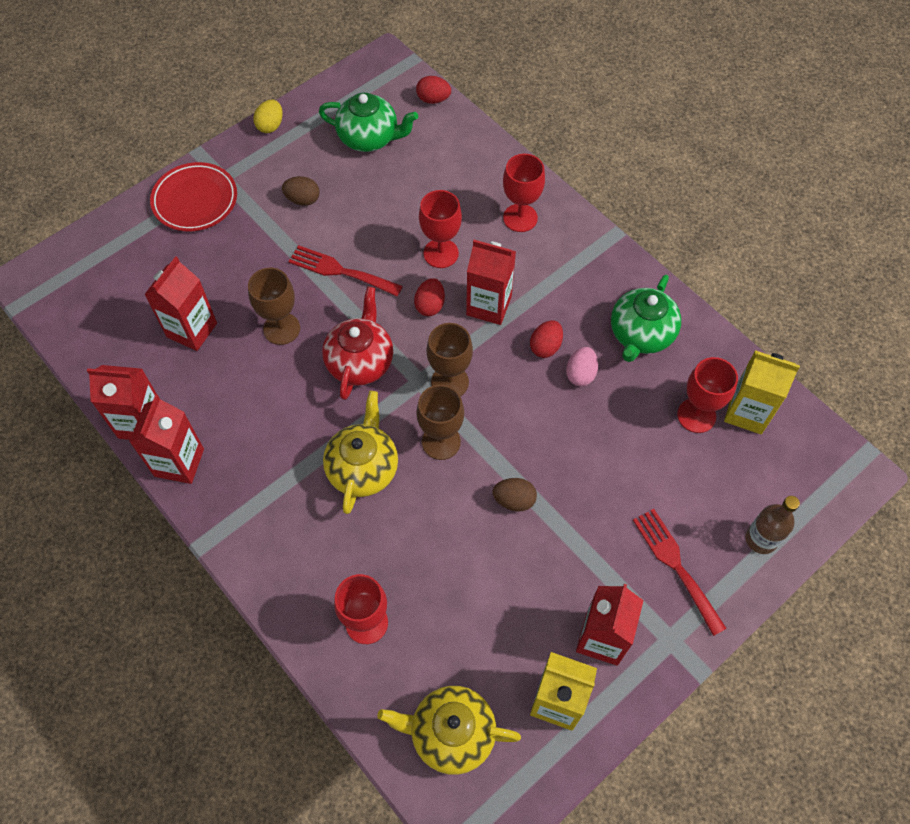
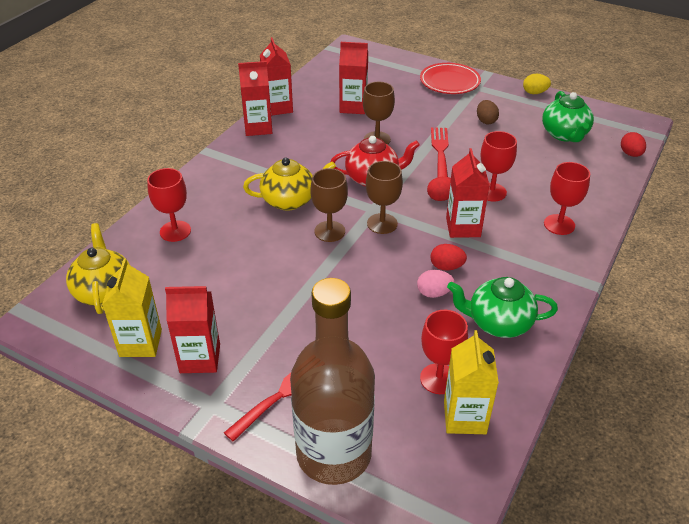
camera: 70 degrees right, 20 degrees down
brown egg [493,478,537,512] -> none
brown bottle [746,496,800,554] -> brown bottle [290,278,375,485], size x2.29

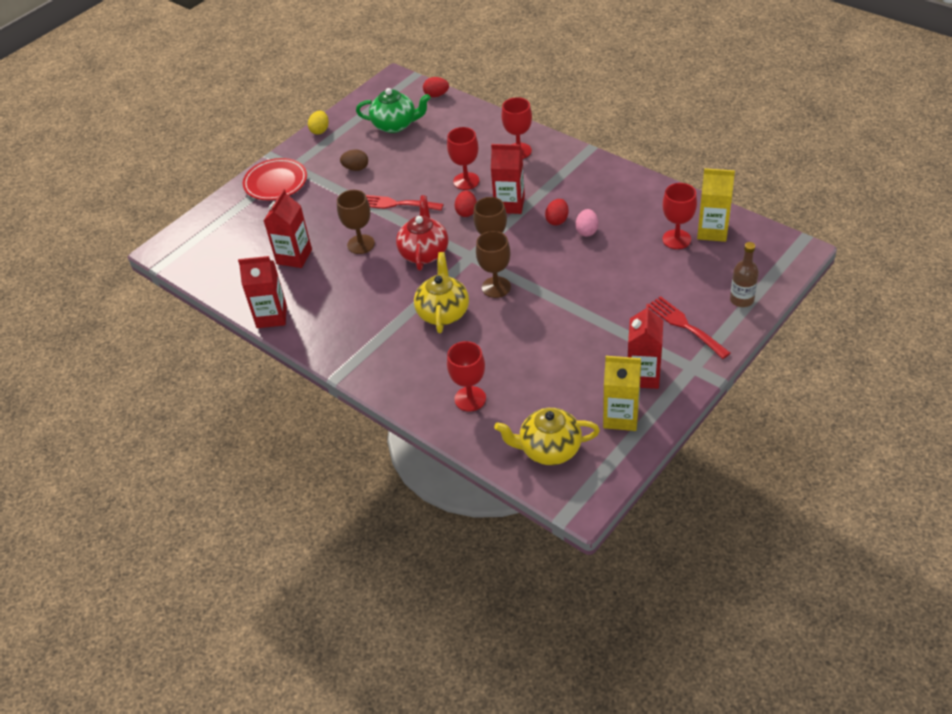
camera: 75 degrees left, 5 degrees up
red carton [238,61,272,136] -> none
brown bottle [290,278,375,485] -> brown bottle [730,242,759,307], size x0.44
green teapot [447,277,558,338] -> none

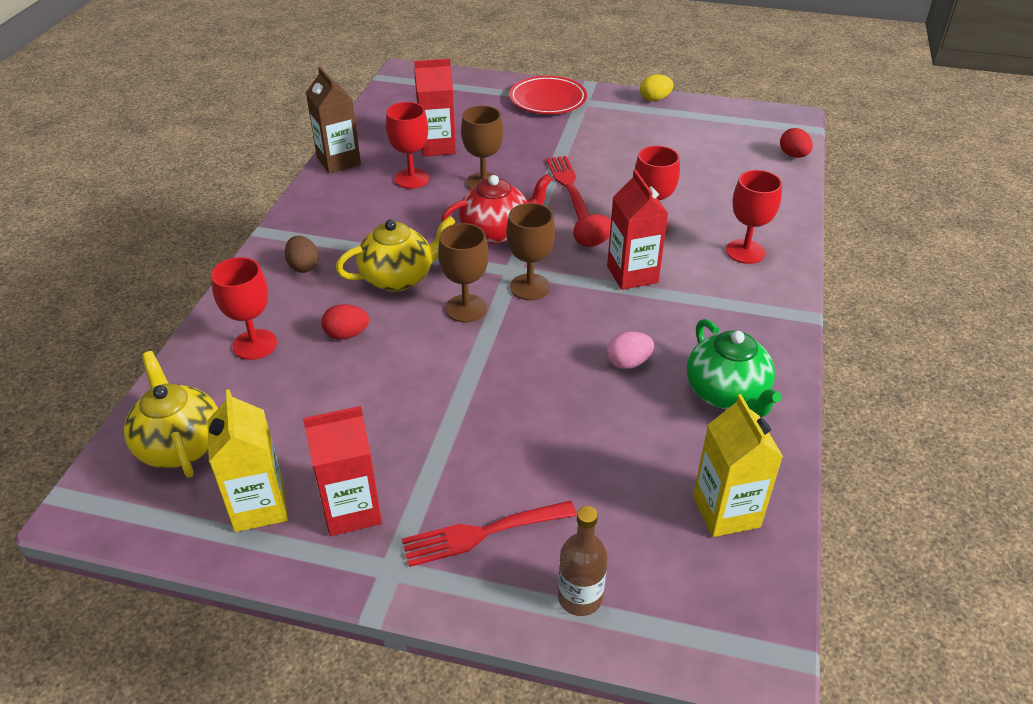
camera: 60 degrees right, 5 degrees down
red carton [238,256,287,328] -> brown carton [306,67,361,174]
brown egg [340,150,368,171] -> brown egg moved to [285,235,319,273]
green teapot [356,88,431,133] -> green teapot moved to [687,319,782,417]
red egg [545,199,569,225] -> red egg moved to [321,304,369,340]
red fork [648,296,730,359] -> red fork turned 135 degrees counterclockwise [402,501,577,567]
red goblet [663,183,697,249] -> red goblet moved to [386,102,429,189]

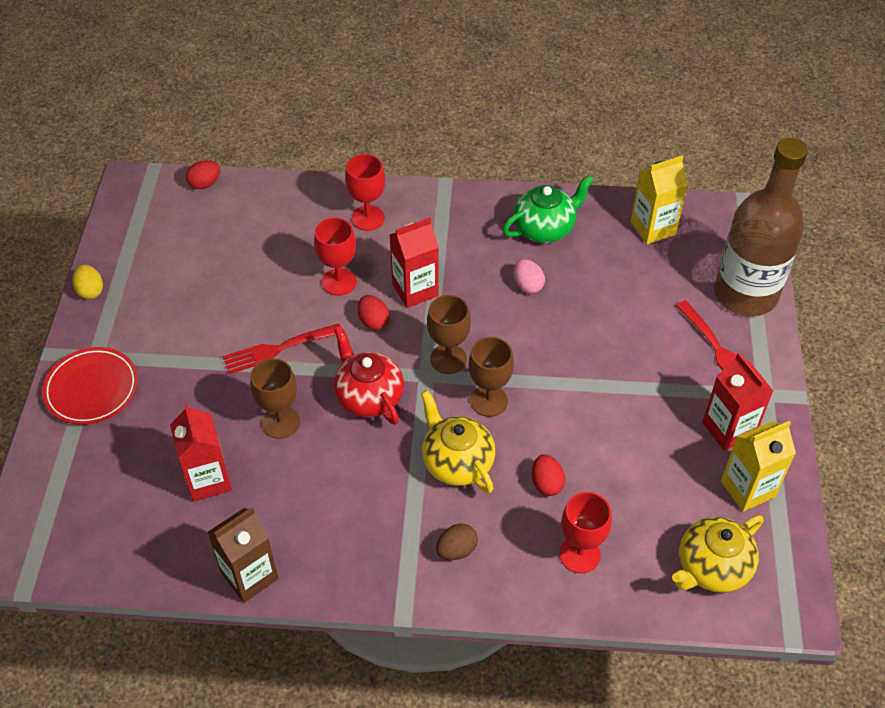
camera: 100 degrees left, 10 degrees up
red goblet [386,102,429,189] -> none
brown bottle [558,506,608,616] -> brown bottle [714,138,808,316], size x2.29

